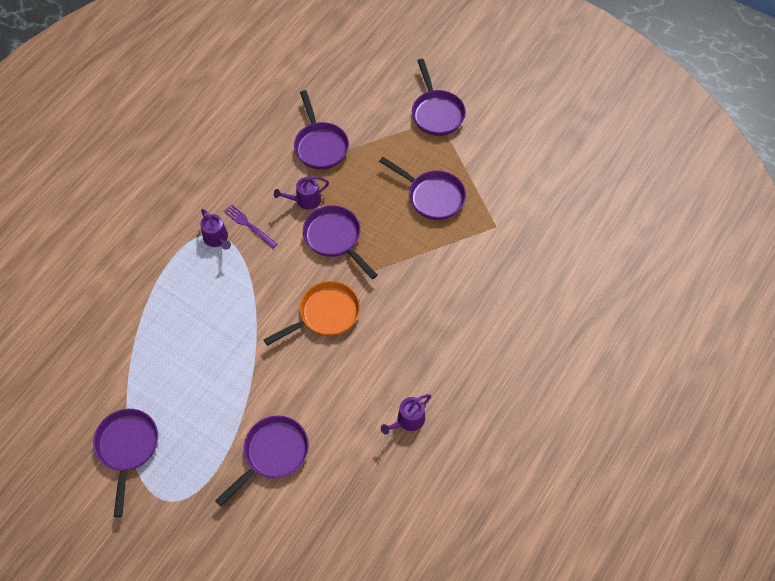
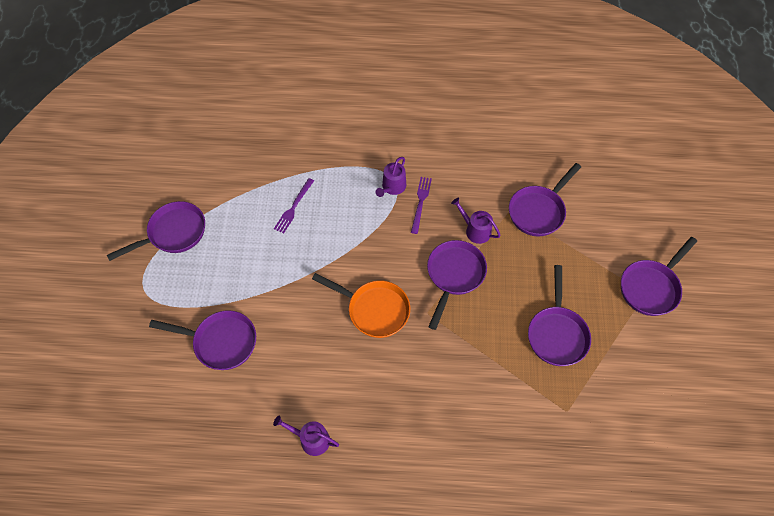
camera: 60 degrees right, 0 degrees up
none -> purple fork [274,178,314,233]

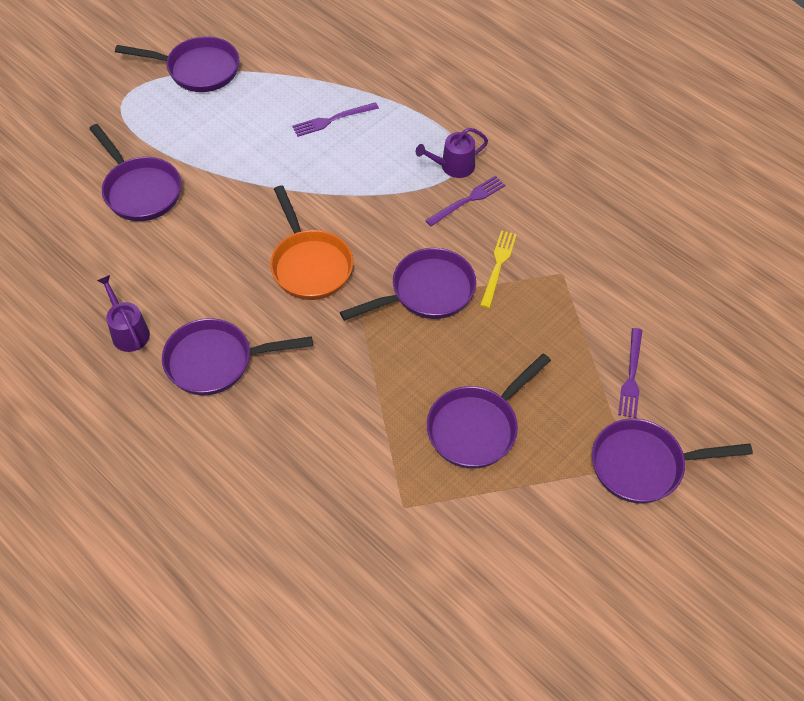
camera: 40 degrees right, 5 degrees down
purple watering can [451,198,501,244] -> yellow fork [480,230,517,308]
purple pan [509,163,581,236] -> purple pan moved to [162,318,313,395]
none -> purple fork [618,328,642,418]

